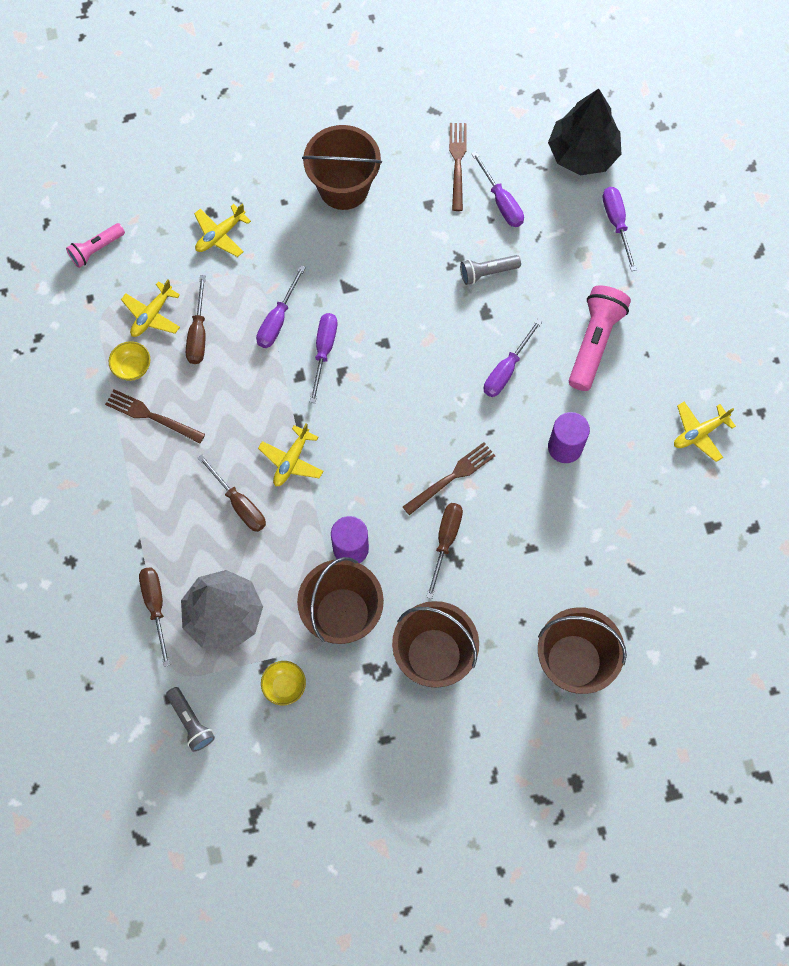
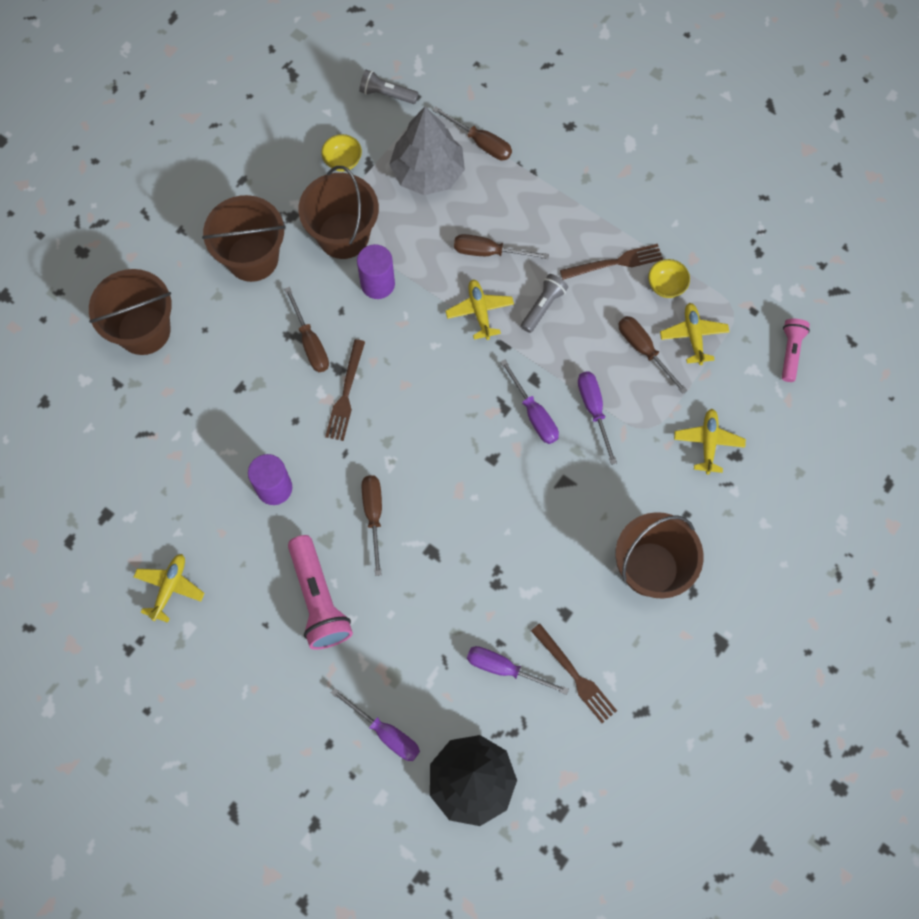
camera: 140 degrees right, 0 degrees up
grey flashlight [460,255,521,285] -> grey flashlight moved to [521,274,568,333]
purple screwdriver [484,319,542,397] -> brown screwdriver [361,475,382,576]

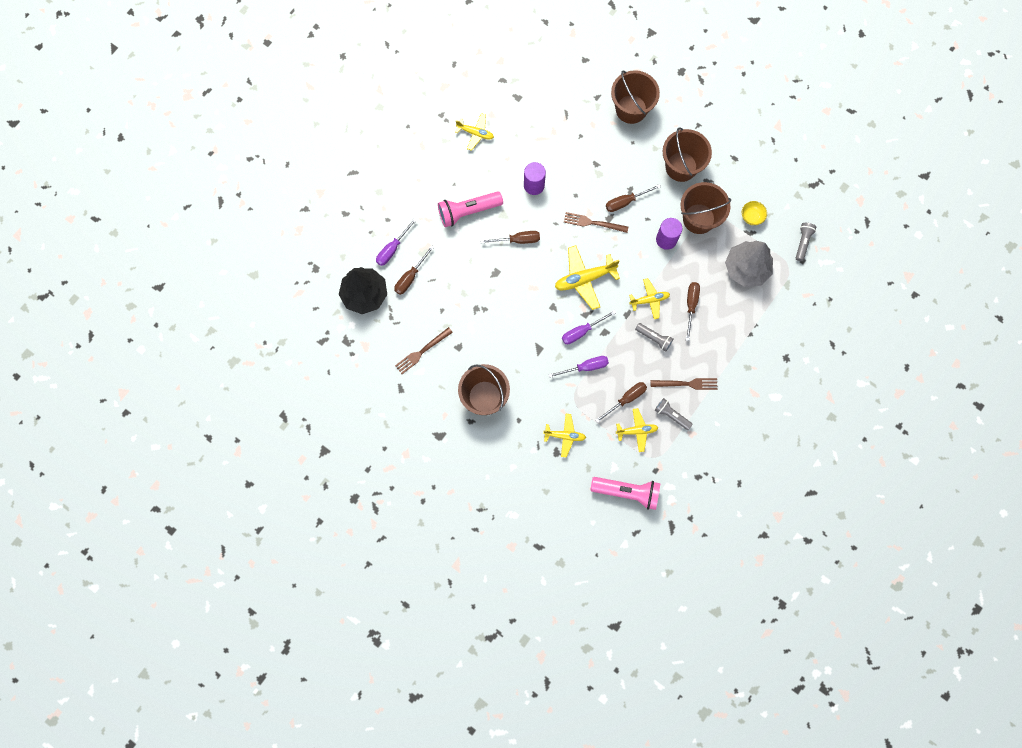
camera: 90 degrees right, 5 degrees up
brown screwdriver [433,106,512,160] -> brown screwdriver moved to [394,245,434,295]
purple screwdriver [467,646,569,695] -> none
brown fork [560,244,663,280] -> brown fork turned 75 degrees counterclockwise [650,378,718,390]
yellow bowl [648,259,690,298] -> grey flashlight [655,398,693,430]
pink flashlight [782,319,810,382] -> pink flashlight [590,477,661,510], size x1.71
none -> yellow plane [555,245,620,310]

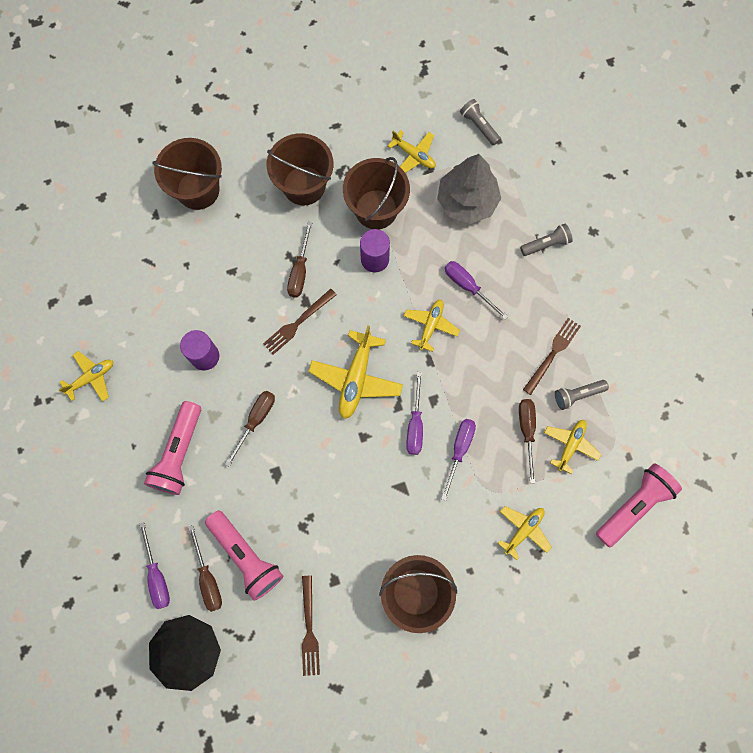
camera: 55 degrees left, 0 degrees up
grey flashlight [635,323,674,352] -> grey flashlight moved to [520,224,573,256]
brown screwdriver [686,282,700,341] -> purple screwdriver [445,261,508,320]
yellow bowl [742,201,767,225] -> yellow plane [388,131,436,173]
none -> pink flashlight [205,510,283,601]

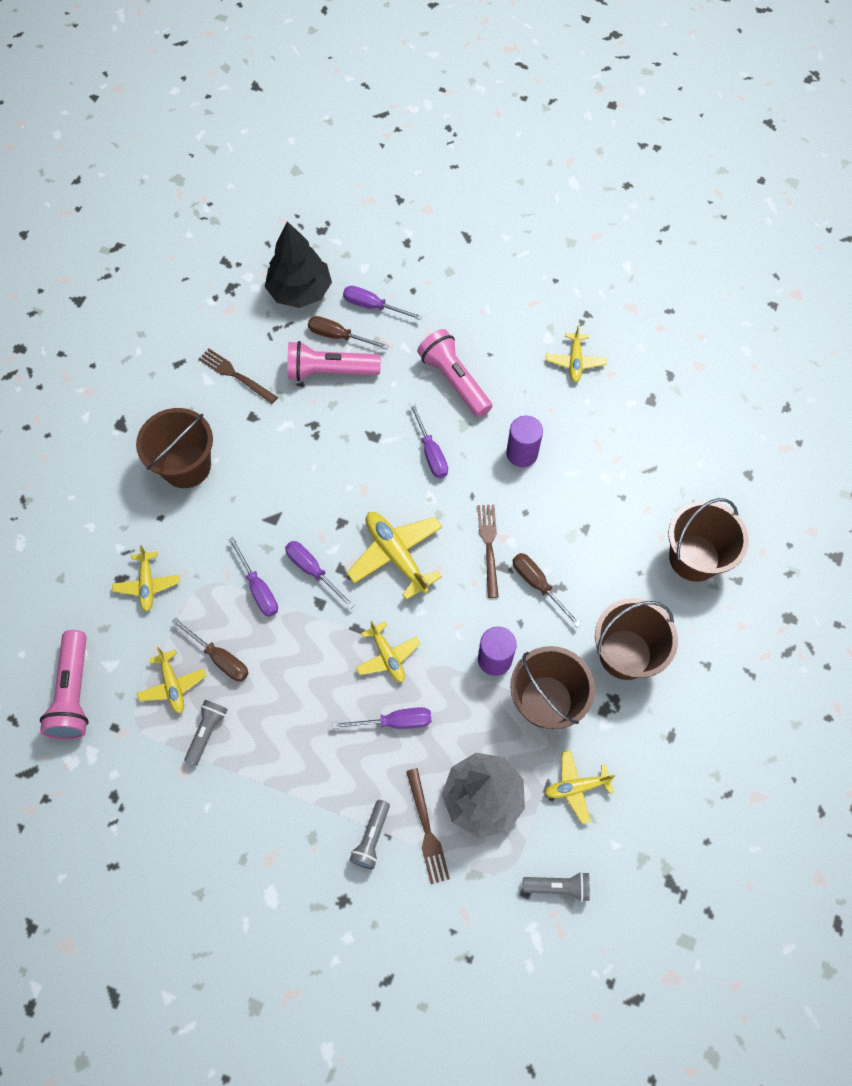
camera: 130 degrees right, 10 degrees down
brown screwdriver [225,391,275,467] -> purple screwdriver [409,402,448,478]
brown fork [523,318,581,395] -> brown fork moved to [406,768,450,884]

